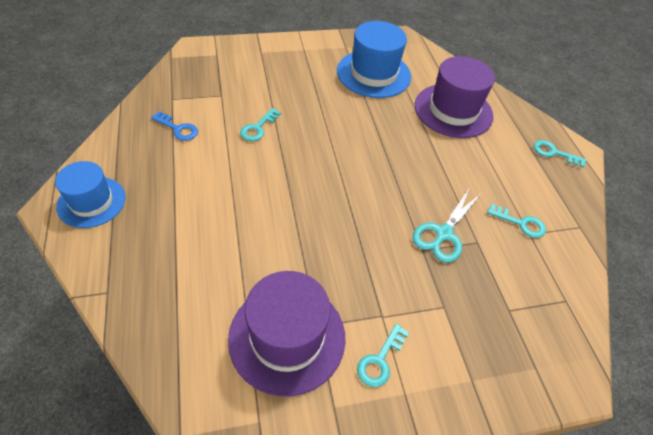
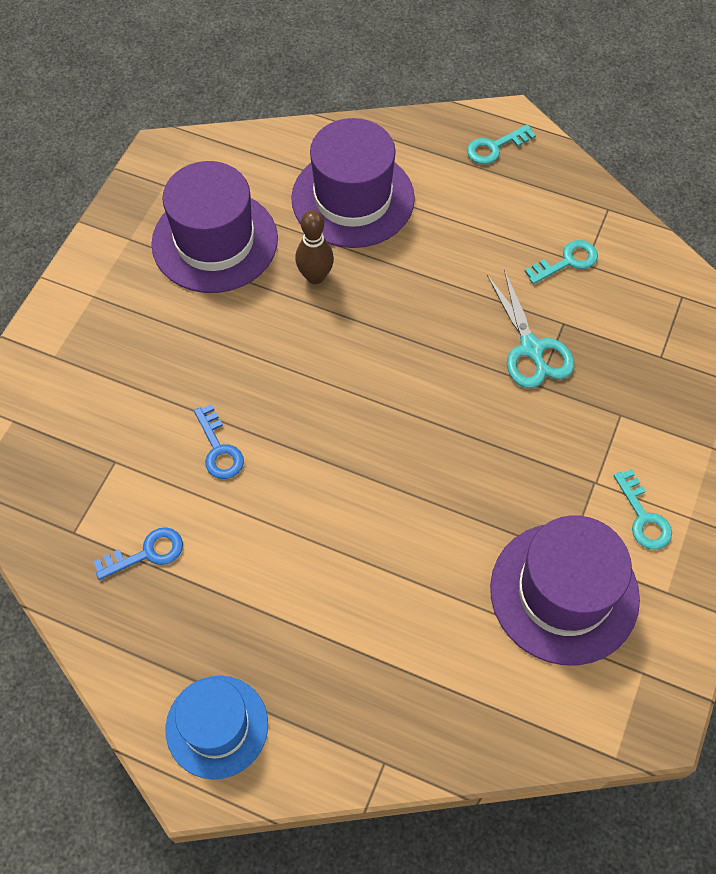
camera: 50 degrees left, 10 degrees up
turquoise key [240,108,281,141] -> blue key [194,404,244,479]
blue hat [337,21,411,98] -> purple hat [151,161,278,293]
none -> brown bowling pin [295,210,334,284]

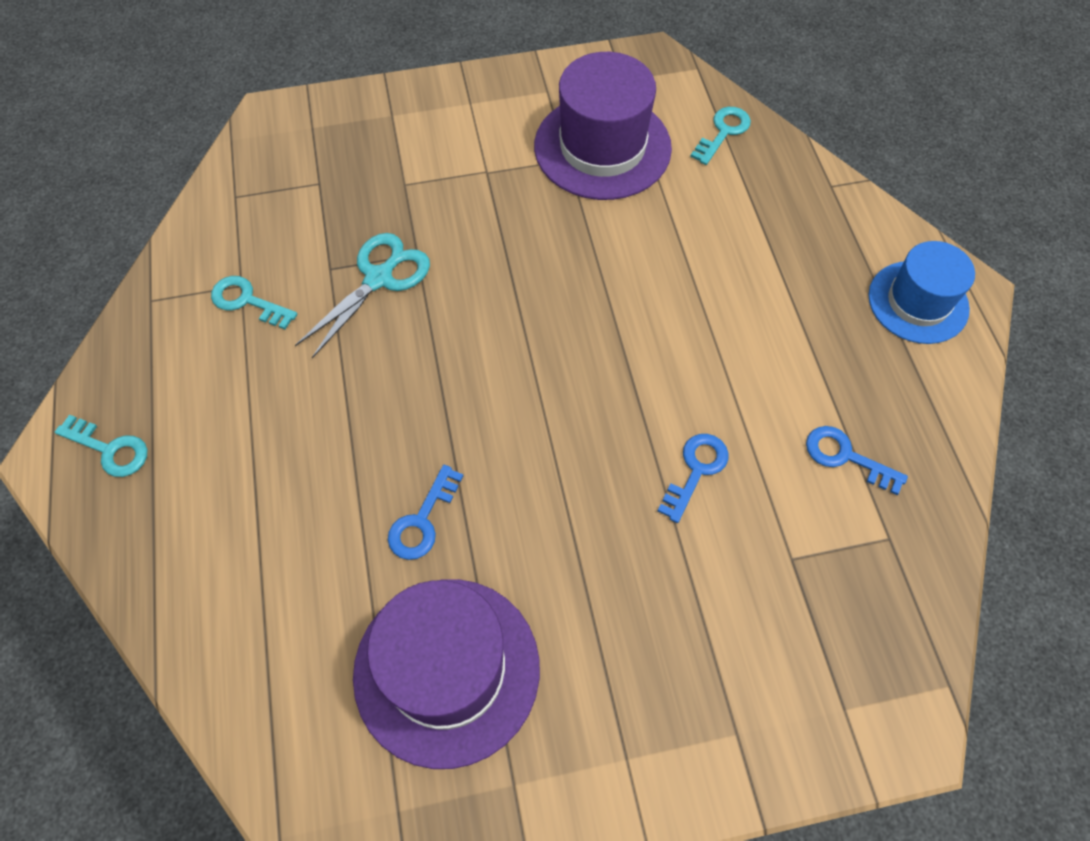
camera: 125 degrees left, 0 degrees up
purple hat [291,118,415,248] -> none
brown bowling pin [295,210,334,284] -> blue key [388,465,463,560]
turquoise key [614,469,672,550] -> turquoise key moved to [690,107,751,165]

